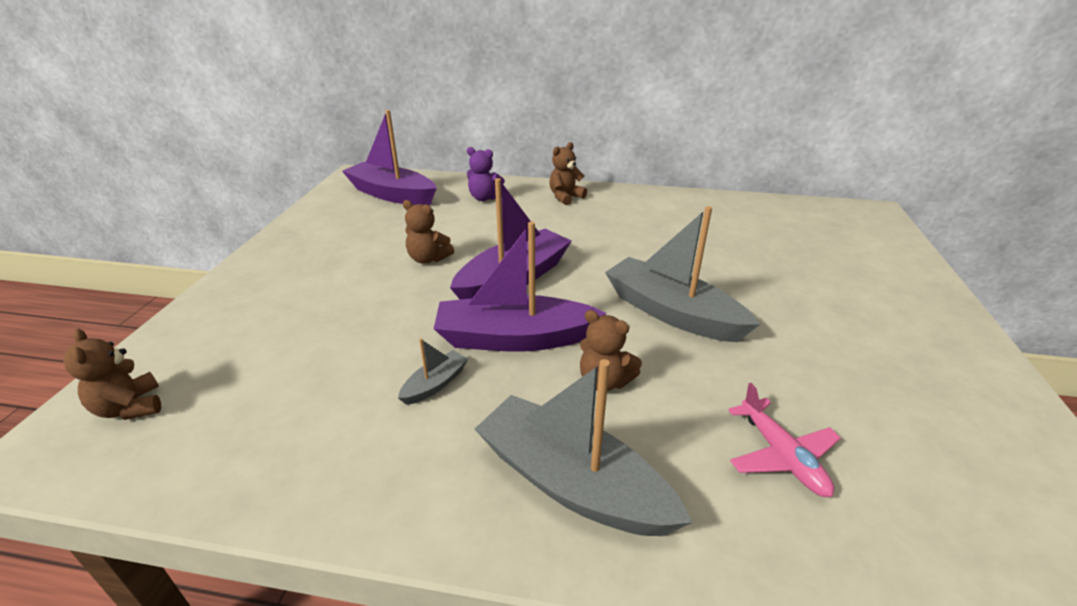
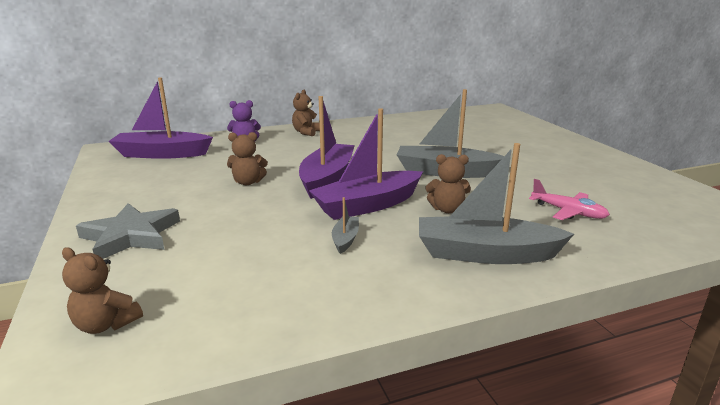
camera: 30 degrees left, 10 degrees down
none -> grey star [76,203,180,259]

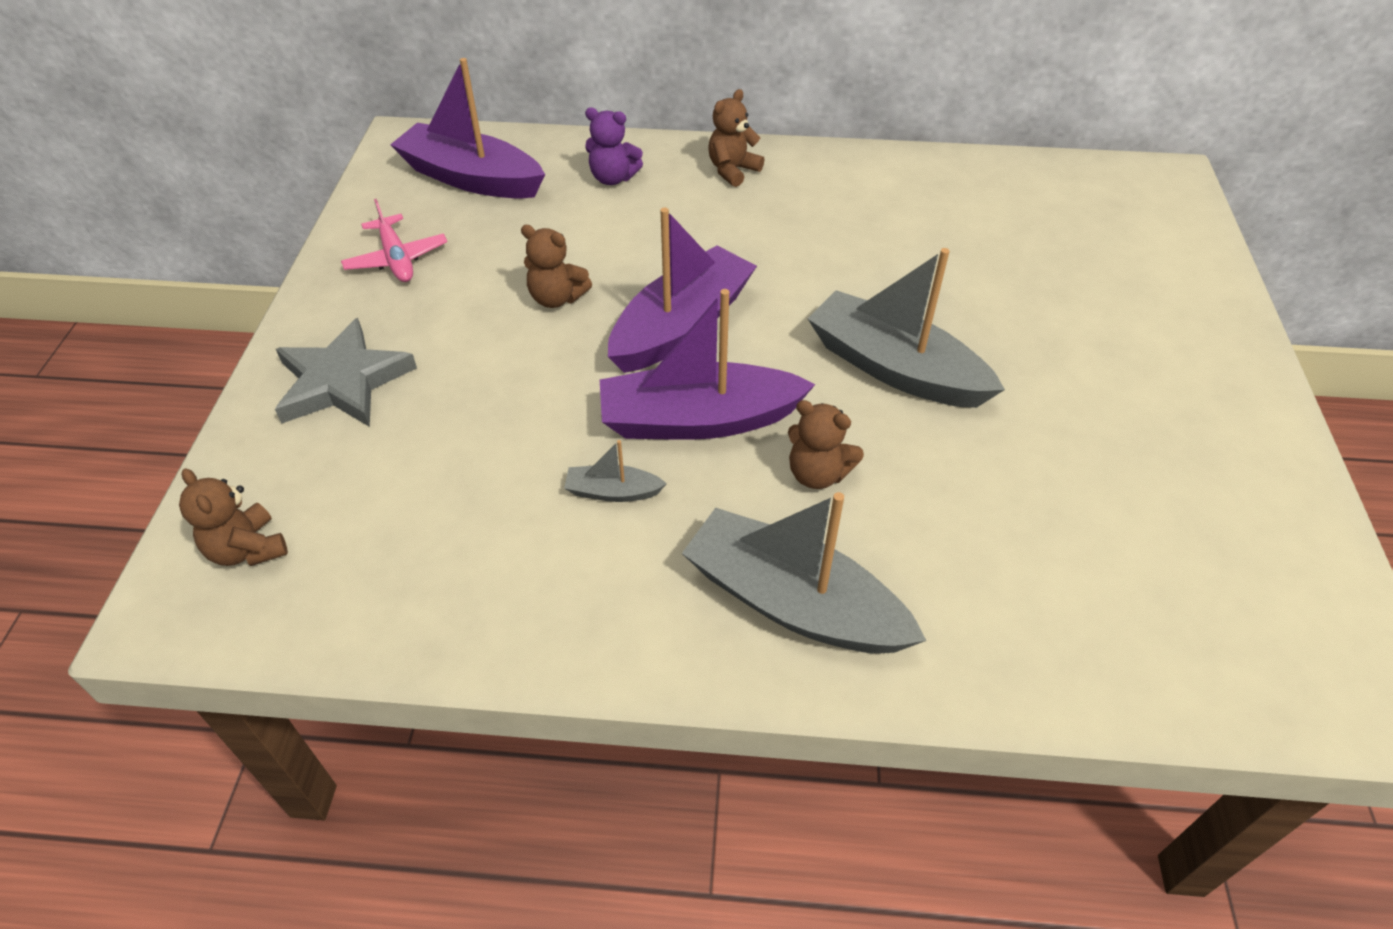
camera: 25 degrees right, 25 degrees up
grey boat [332,197,359,254] -> grey boat turned 120 degrees counterclockwise [564,440,667,502]
pink plane [529,179,610,220] -> pink plane moved to [341,199,447,282]

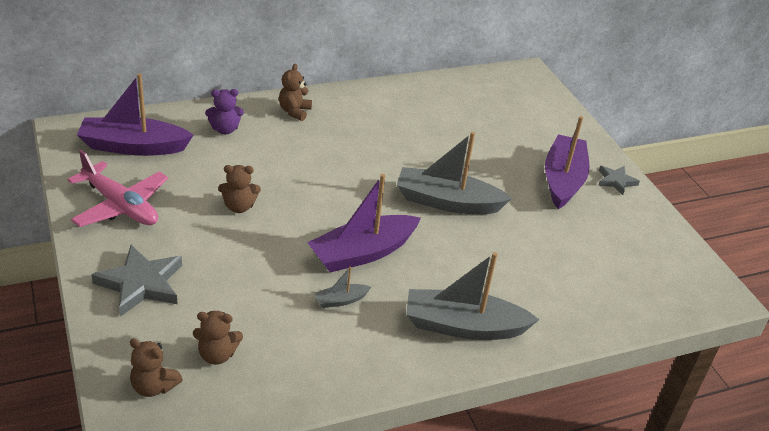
camera: 30 degrees left, 10 degrees down
pink plane [341,199,447,282] -> pink plane [67,150,168,227], size x1.58
purple boat [608,208,757,373] -> purple boat moved to [545,116,590,209]
brown teddy bear [788,400,864,489] -> brown teddy bear moved to [193,311,243,365]
none -> grey star [598,166,640,195]

